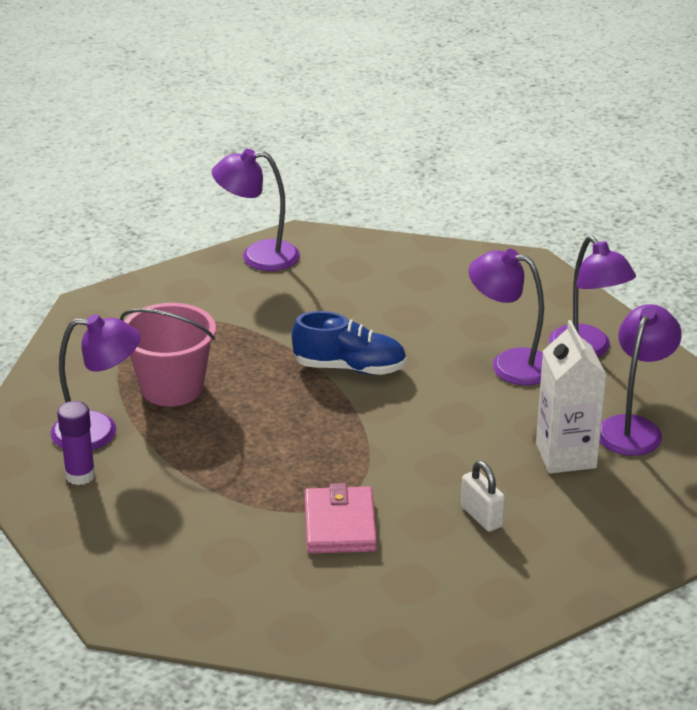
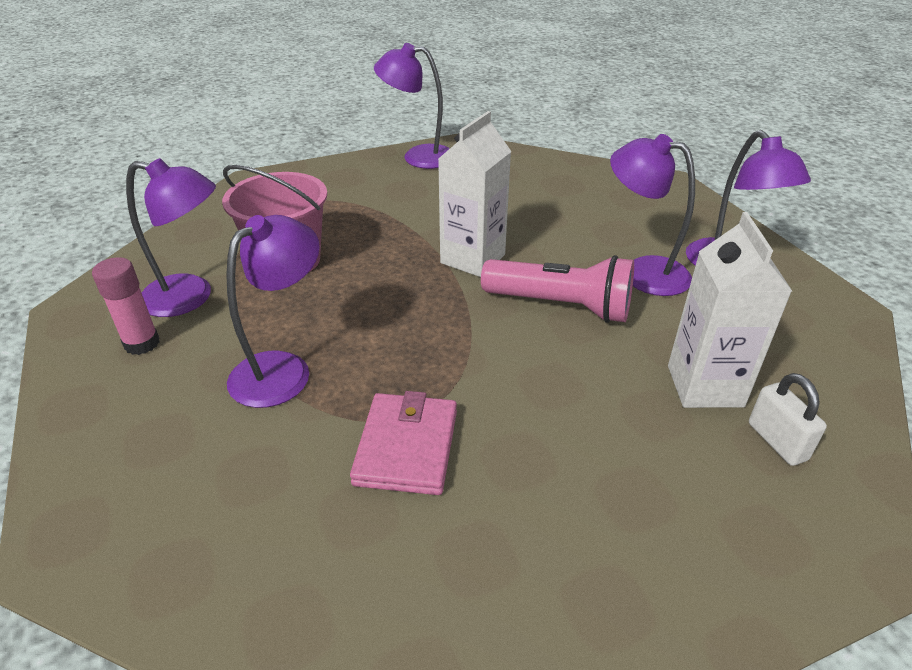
camera: 10 degrees right, 5 degrees up
purple glue stick [57,401,95,485] -> pink glue stick [92,257,159,355]
blue shoe [292,311,407,375] -> white carton [438,111,511,277]
white padlock [461,461,505,532] -> white padlock moved to [749,373,827,466]
purple lamp [600,304,682,456] -> purple lamp moved to [226,215,320,408]
none -> pink flashlight [481,255,634,323]

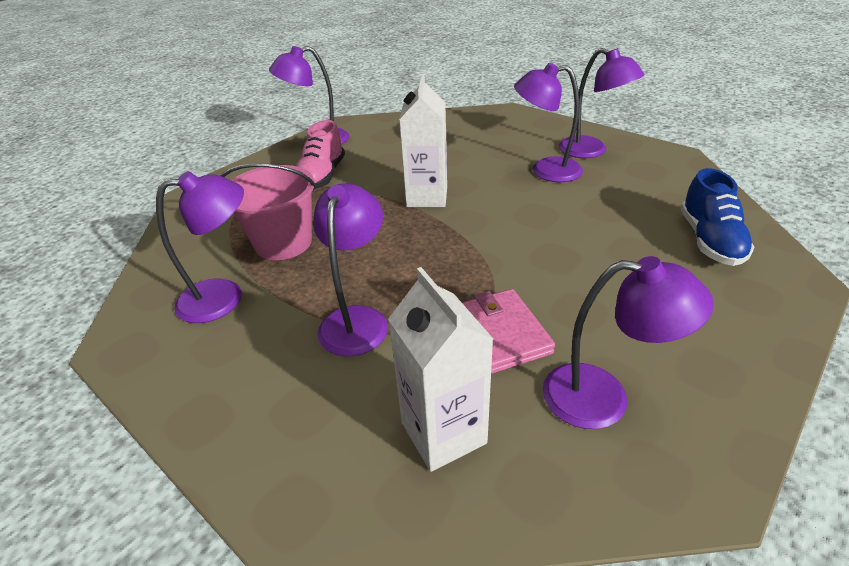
camera: 25 degrees left, 0 degrees up
pink glue stick [92,257,159,355] -> none
pink flashlight [481,255,634,323] -> none
white carton [668,212,792,408] -> white carton moved to [388,267,493,472]
white padlock [749,373,827,466] -> blue shoe [680,168,755,266]
none -> pink shoe [296,120,345,190]
none -> purple lamp [543,256,714,429]

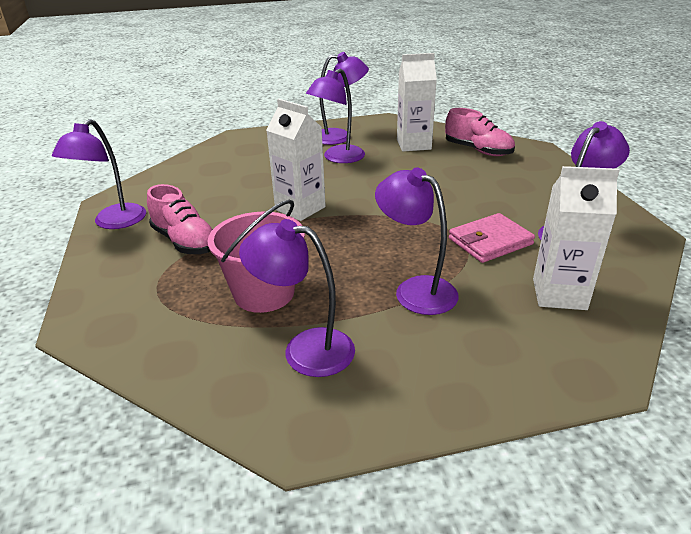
camera: 55 degrees left, 5 degrees down
purple lamp [156,171,244,323] -> purple lamp turned 90 degrees counterclockwise [239,219,355,377]
pink wallet [462,289,555,374] -> pink wallet turned 45 degrees counterclockwise [449,213,535,263]
blue shoe [680,168,755,266] -> pink shoe [445,108,515,156]
none -> white carton [397,53,437,151]

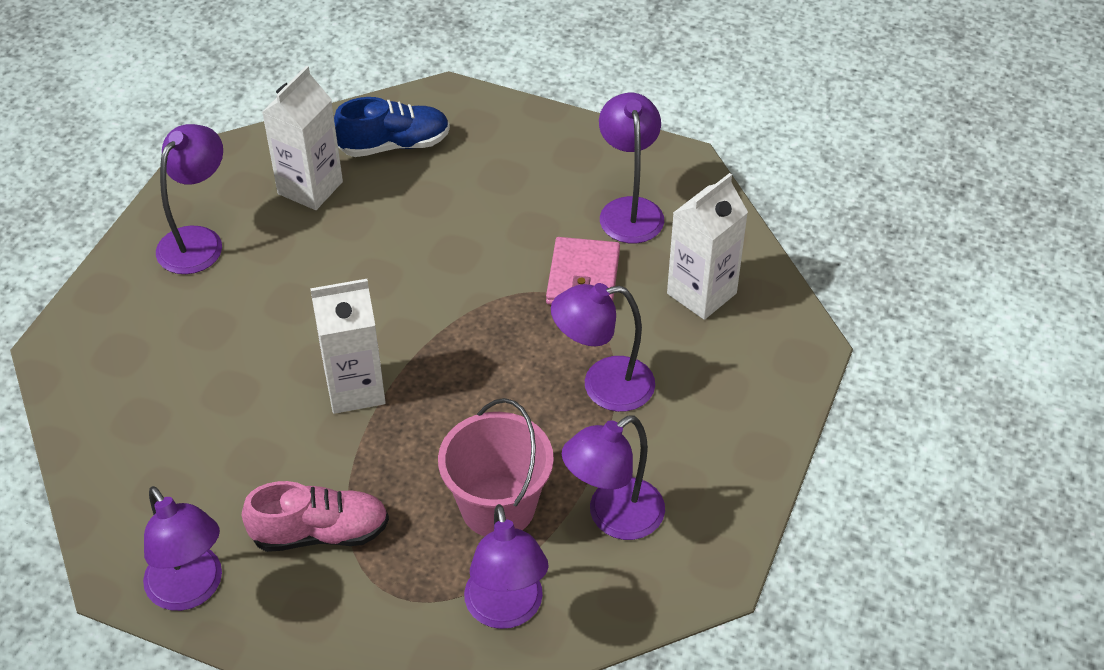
camera: 55 degrees left, 15 degrees up
purple lamp [306,68,365,163] -> purple lamp moved to [464,504,549,629]
pink shoe [445,108,515,156] -> blue shoe [334,97,450,157]

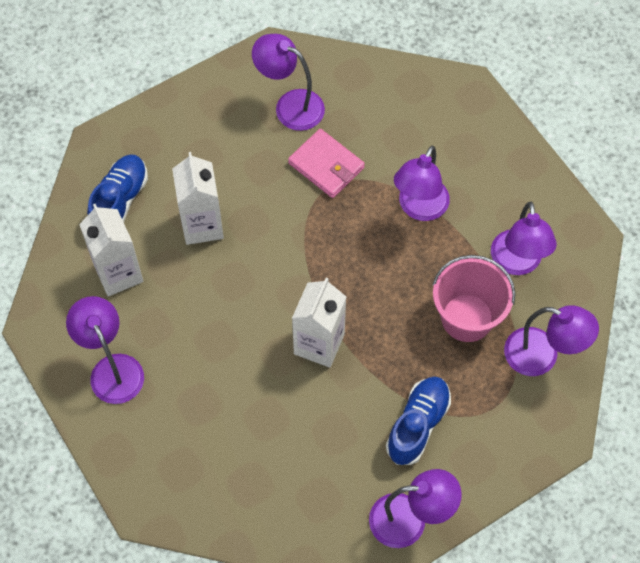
camera: 55 degrees left, 15 degrees up
pink shoe [242,481,389,552] -> blue shoe [386,377,451,465]
white carton [667,173,748,320] -> white carton moved to [172,152,224,245]

